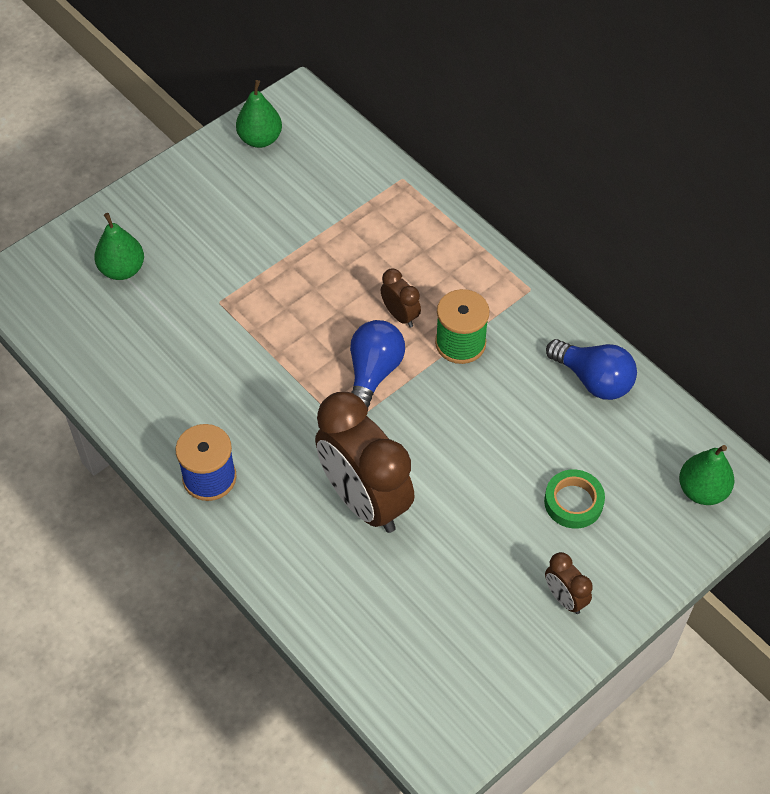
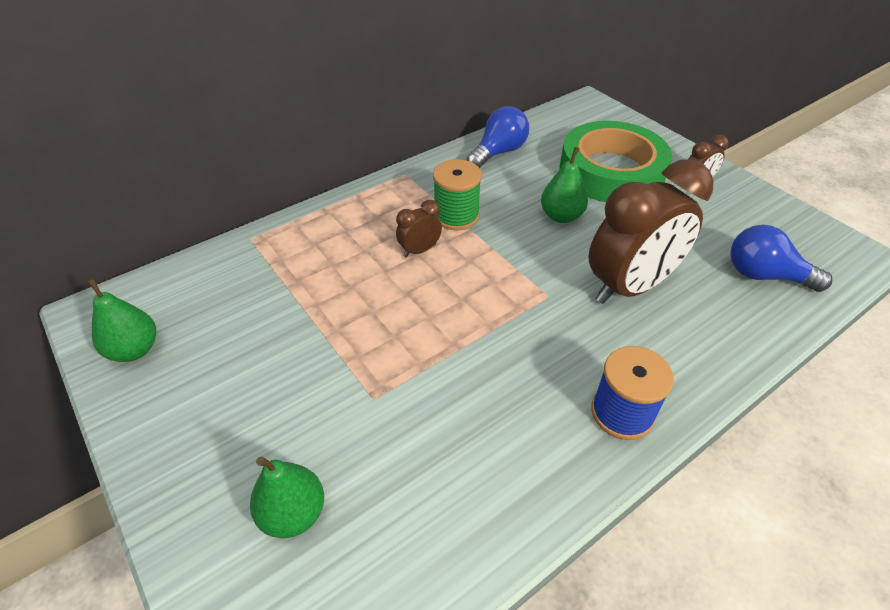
camera: 85 degrees left, 10 degrees down
blue light bulb [350,320,405,408] -> blue light bulb moved to [730,225,832,292]
green tape [544,470,605,529] -> green tape [560,121,672,202], size x2.27
green pear [679,445,734,505] -> green pear moved to [541,147,588,223]

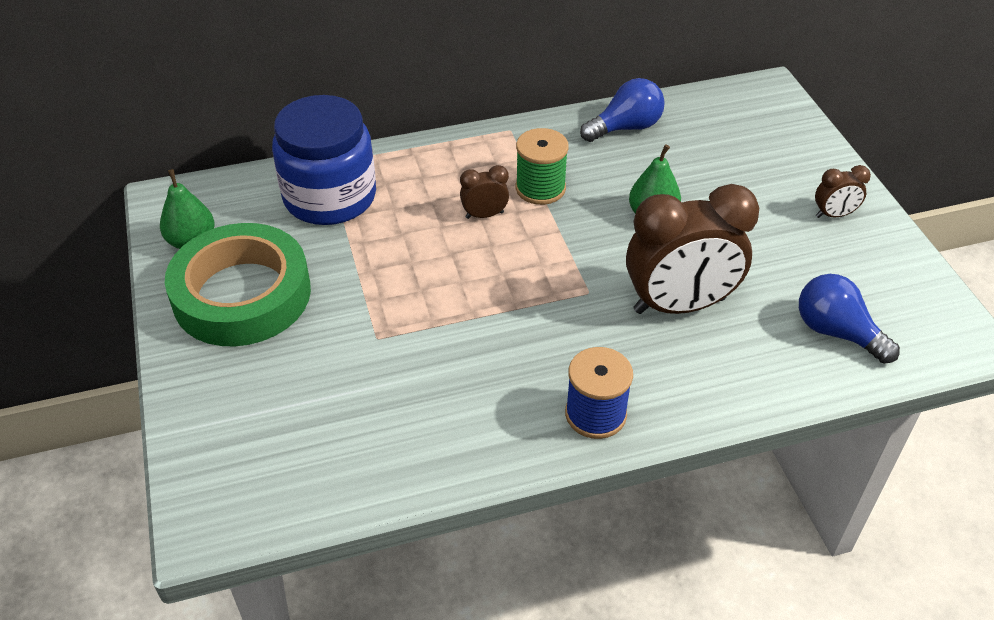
camera: 20 degrees right, 0 degrees up
green pear [250,456,324,538] -> none
green tape [560,121,672,202] -> green tape moved to [165,223,311,346]
none -> blue jar [272,95,376,225]

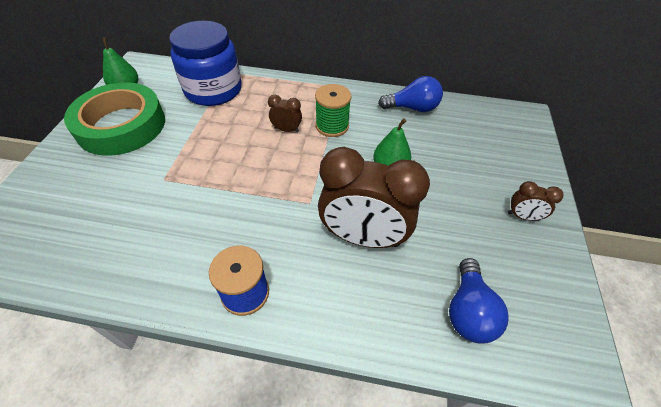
camera: 25 degrees right, 5 degrees up
blue light bulb [799,274,900,364] -> blue light bulb turned 150 degrees counterclockwise [449,258,509,344]

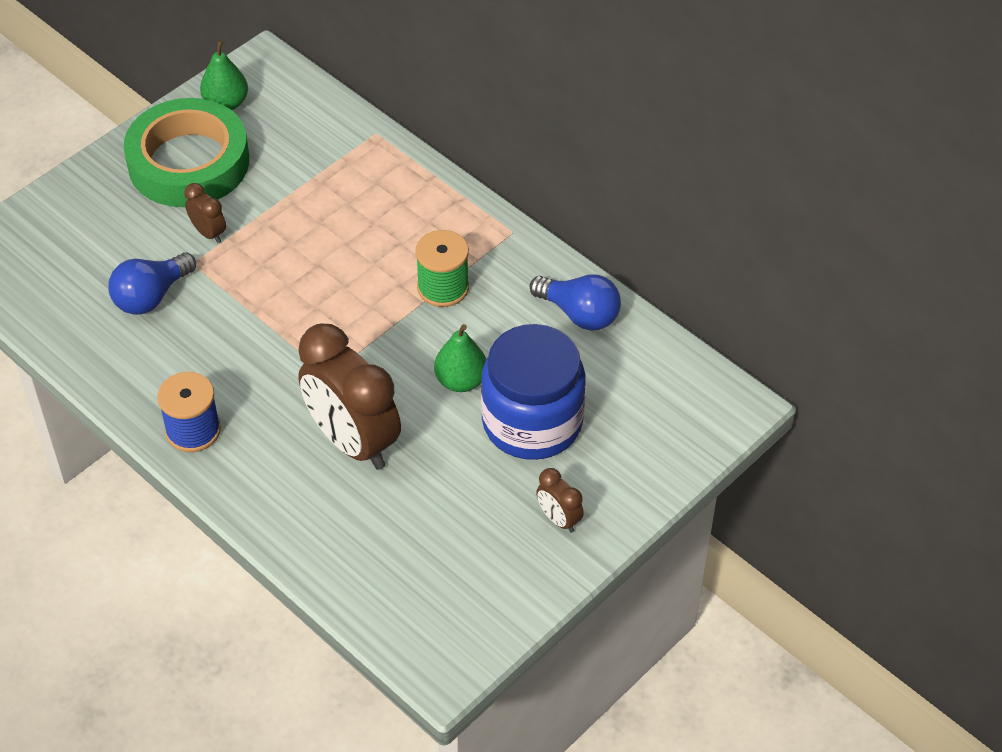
camera: 35 degrees right, 0 degrees up
blue jar [169,21,242,106] -> blue jar moved to [481,324,586,460]
brown clock [268,95,302,133] -> brown clock moved to [184,183,226,243]
blue light bulb [449,258,509,344] -> blue light bulb moved to [108,253,196,315]

